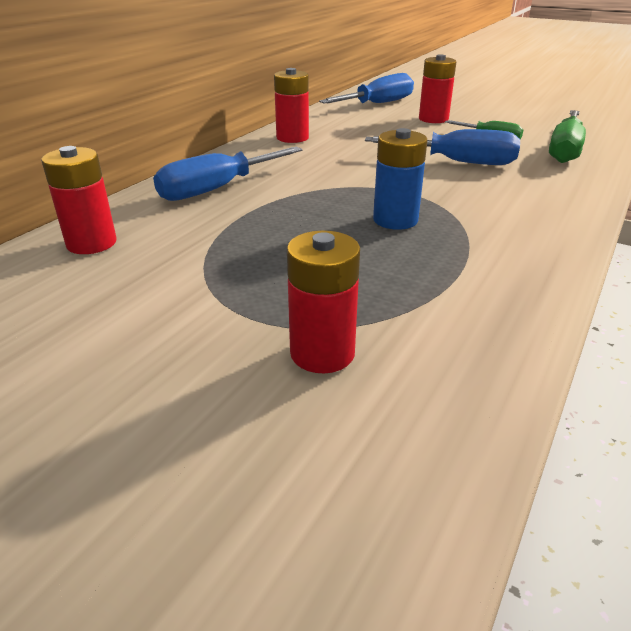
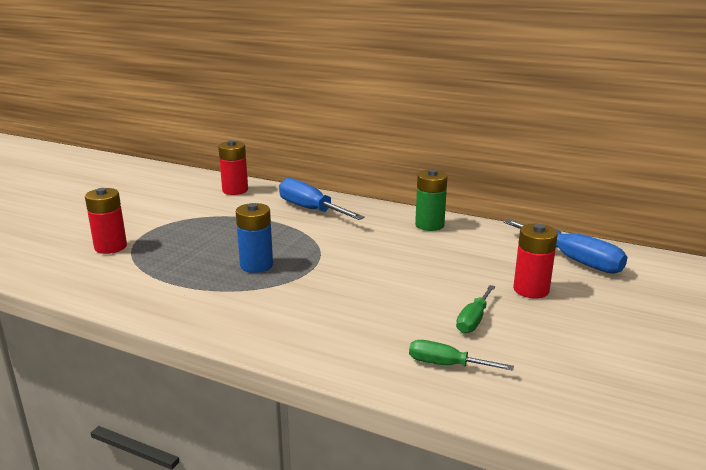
camera: 85 degrees right, 10 degrees down
red battery [274,68,309,143] -> green battery [415,169,448,231]
blue screwdriver [365,129,520,165] -> none
green screwdriver [549,110,586,163] -> green screwdriver [409,340,514,371], size x0.58

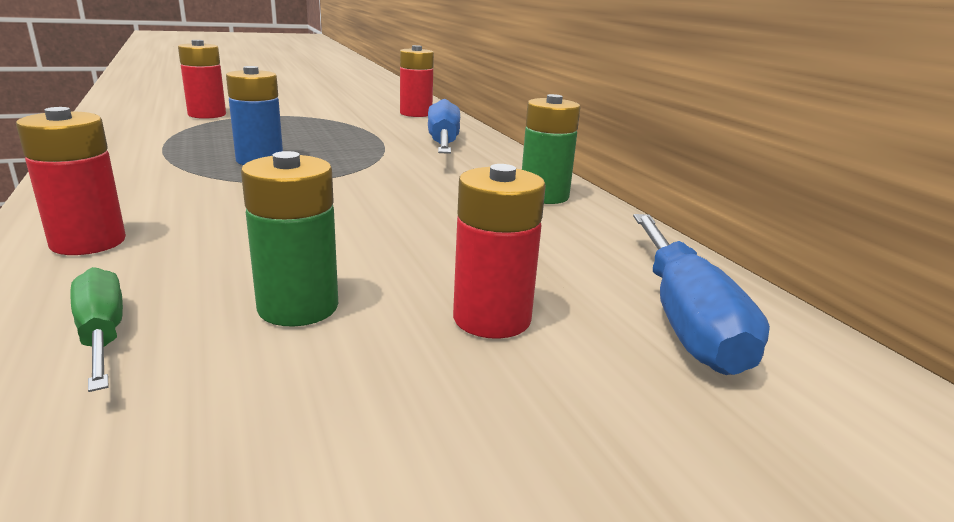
camera: 40 degrees right, 0 degrees up
green screwdriver [456,285,495,333] -> green battery [241,151,338,327]
none -> red battery [16,107,126,255]

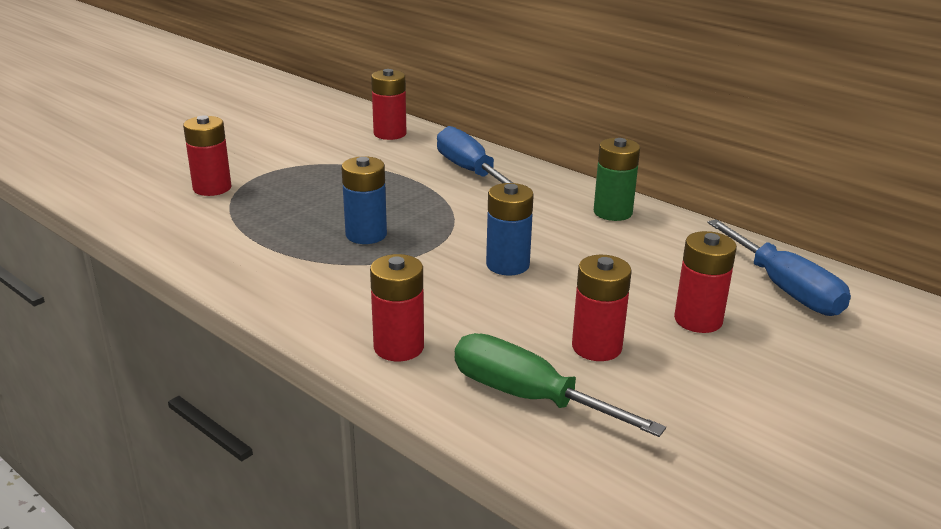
camera: 25 degrees left, 5 degrees up
green screwdriver [70,267,123,392] -> green screwdriver [455,333,666,437], size x1.71
green battery [241,151,338,327] -> red battery [572,255,632,361]
none -> blue battery [486,183,534,275]

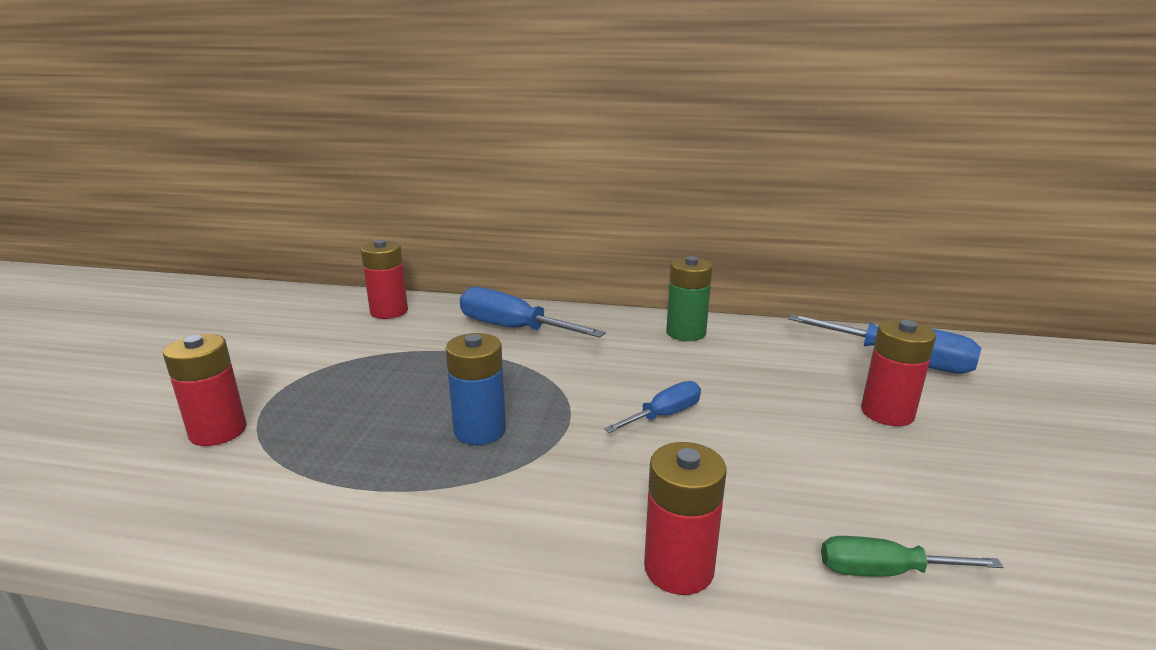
camera: 30 degrees left, 5 degrees down
green screwdriver [455,333,666,437] -> green screwdriver [821,536,1003,576], size x0.58
blue battery [486,183,534,275] -> blue screwdriver [604,381,701,433]
red battery [572,255,632,361] -> none

